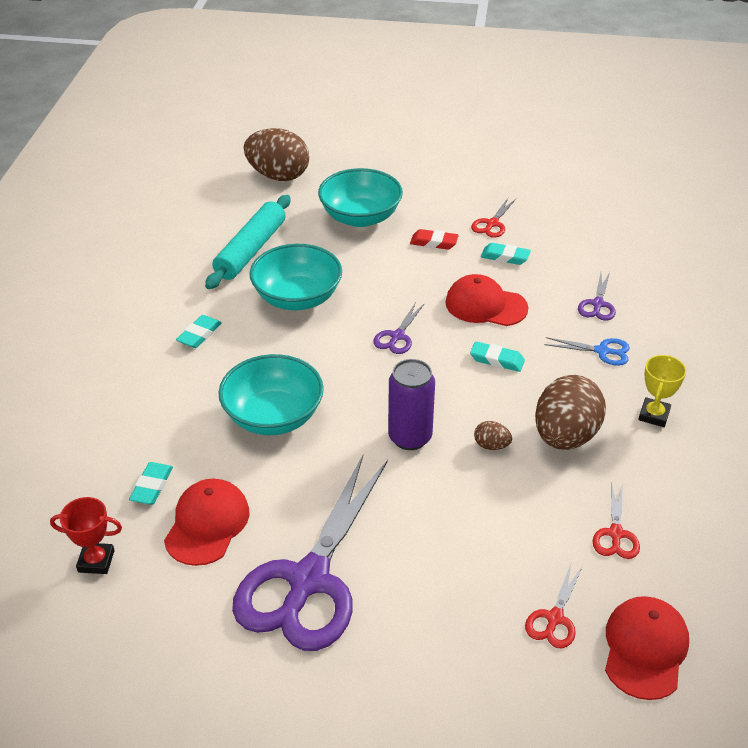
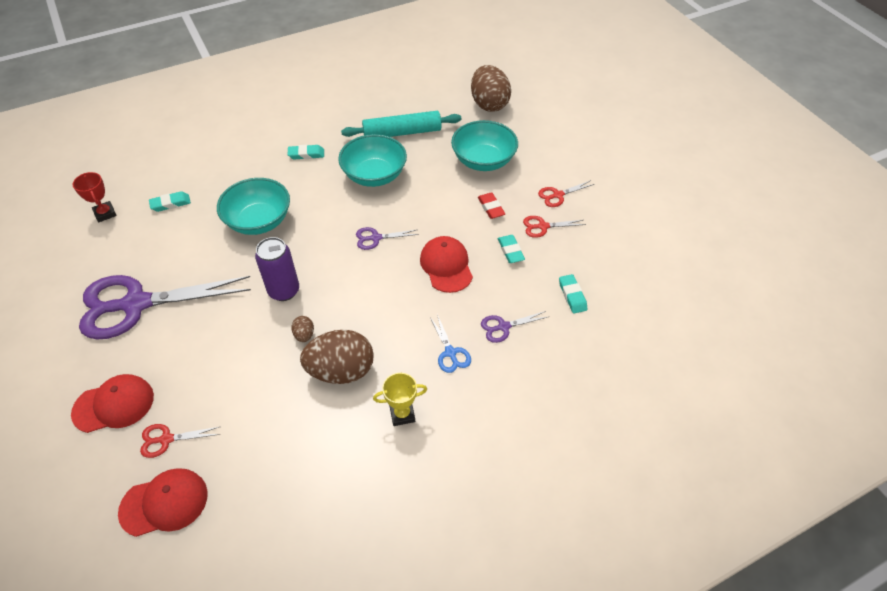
camera: 55 degrees right, 10 degrees up
red cap [164,479,249,566] -> red cap moved to [71,374,154,433]
turquoise eraser [470,341,525,372] -> turquoise eraser moved to [559,274,587,313]
red scissors [592,482,640,559] -> red scissors moved to [538,180,595,207]

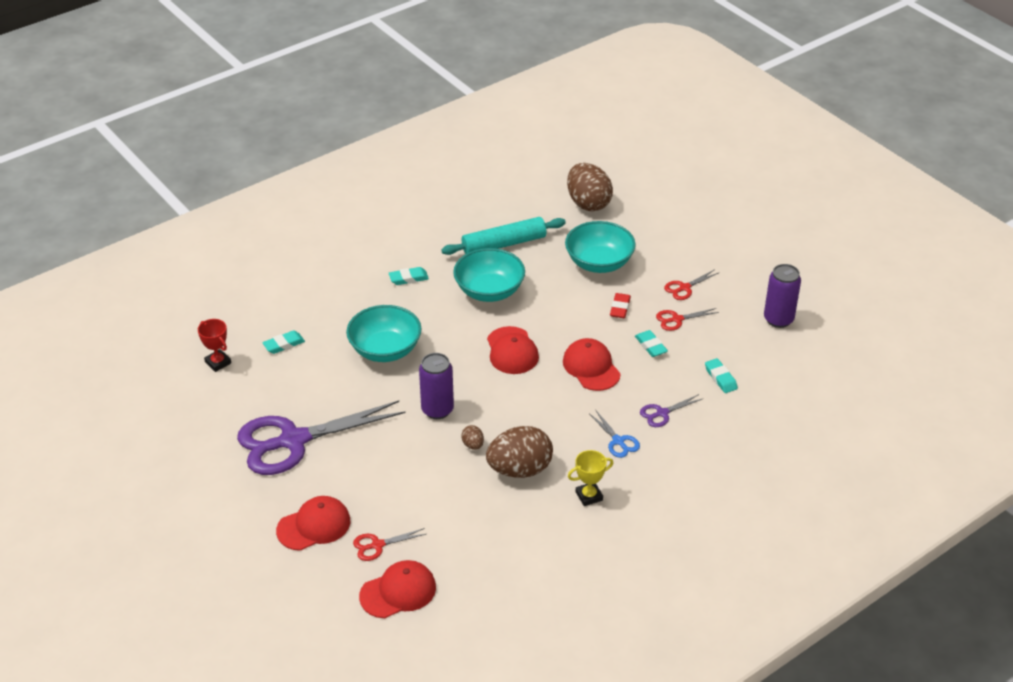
camera: 10 degrees left, 10 degrees down
purple scissors [356,227,419,250] -> red cap [487,326,539,374]
red eraser [478,193,505,219] -> red eraser turned 45 degrees clockwise [610,293,631,318]
none -> purple can [764,264,801,328]

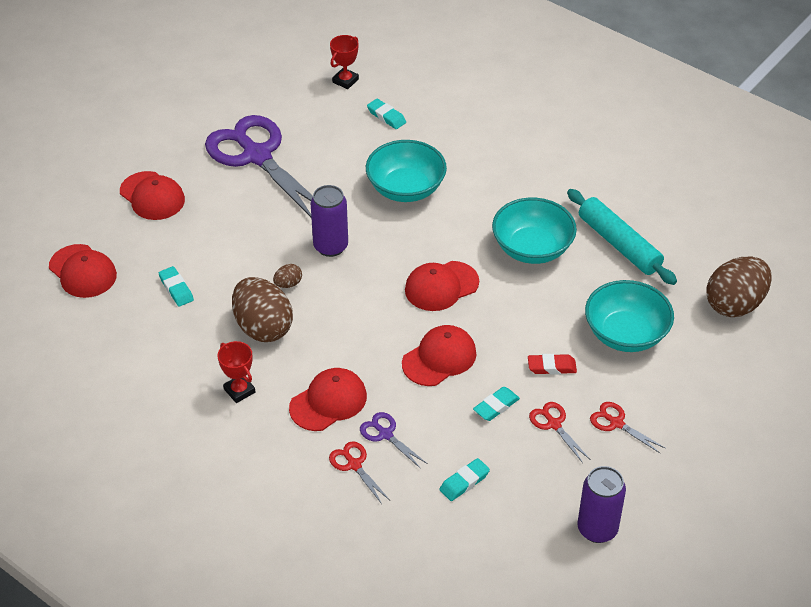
camera: 75 degrees right, 5 degrees up
red scissors [353,528,426,561] -> red scissors moved to [329,441,390,504]
turquoise eraser [389,267,429,285] -> turquoise eraser moved to [159,266,194,307]
yellow trophy [568,450,613,506] -> red trophy [218,341,255,403]
blue scissors [590,411,640,458] -> red cap [289,368,367,431]

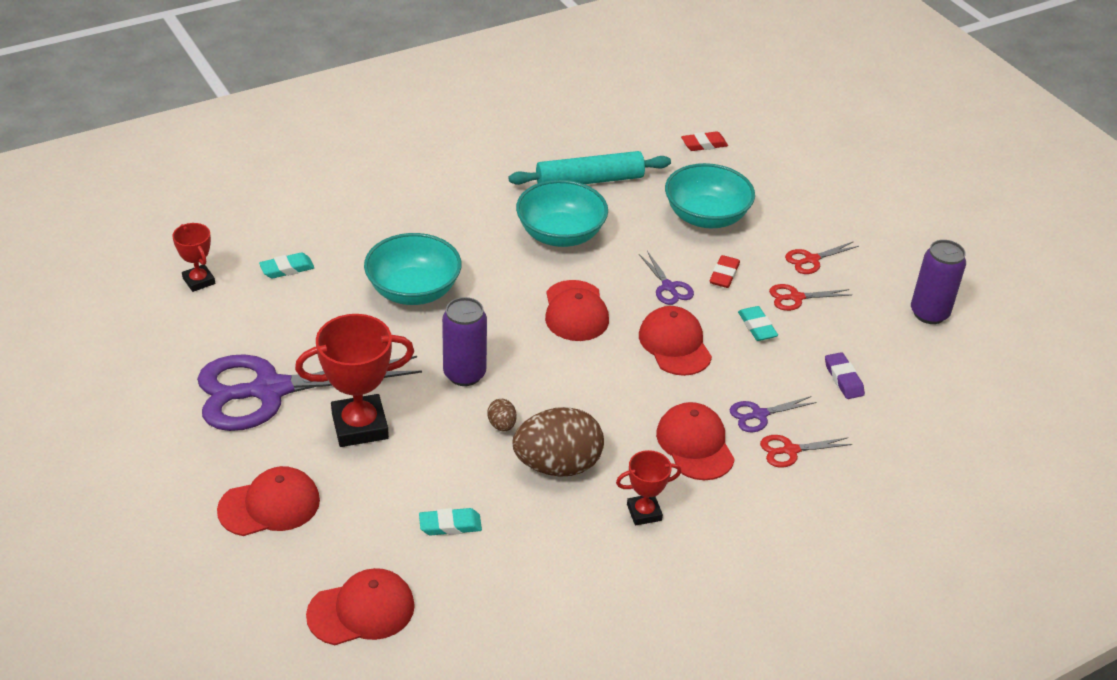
camera: 70 degrees left, 5 degrees down
turquoise eraser [439,458,490,501] -> purple eraser [825,352,865,399]
brown egg [706,257,772,317] -> red eraser [681,131,728,151]
none -> red trophy [295,314,414,447]
none -> purple scissors [639,251,694,305]

